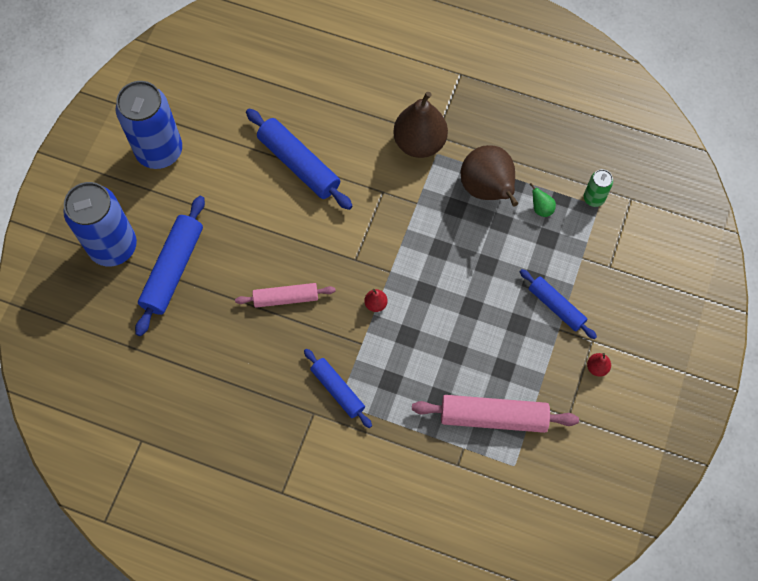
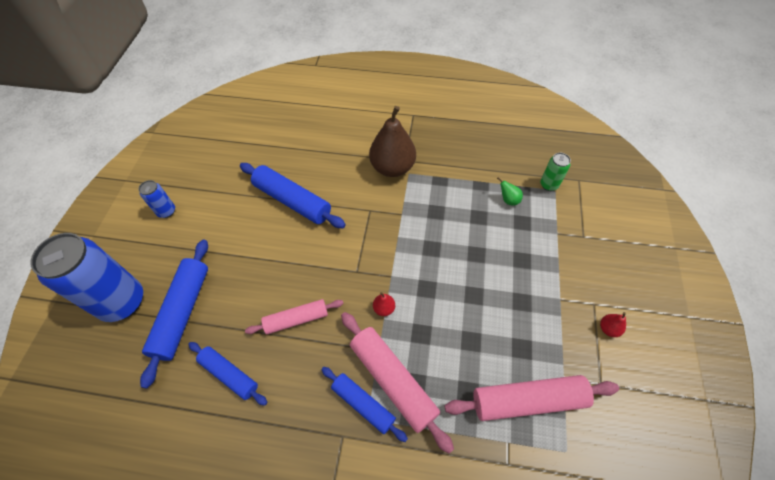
camera: 10 degrees left, 10 degrees down
blue can [116,81,182,169] -> blue can [139,180,175,218], size x0.45
brown pear [461,145,518,207] -> none
blue rolling pin [520,269,597,339] -> blue rolling pin moved to [188,342,267,406]
none -> pink rolling pin [341,312,454,454]

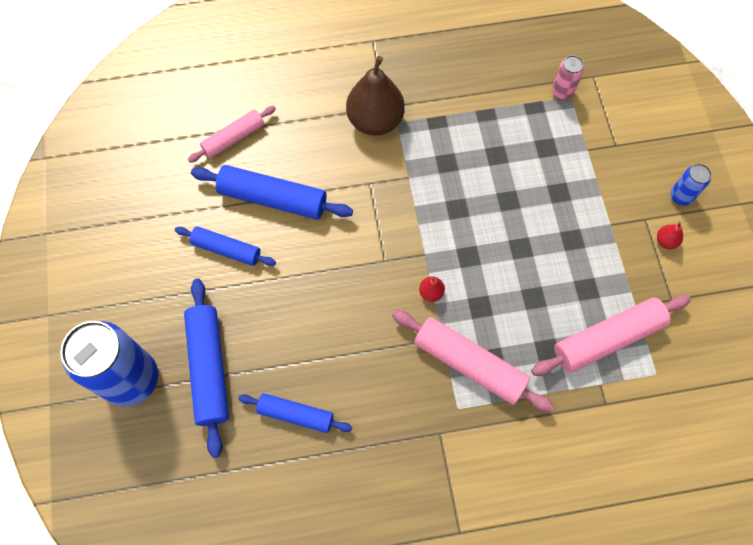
camera: 20 degrees left, 10 degrees up
blue can [139,180,175,218] -> blue can moved to [670,164,712,206]
pink rolling pin [245,299,343,334] -> pink rolling pin moved to [188,106,276,163]
blue rolling pin [321,367,408,442] -> blue rolling pin moved to [175,226,276,266]
green pear [497,177,523,206] -> none
green can [540,153,571,191] -> pink can [552,55,584,100]

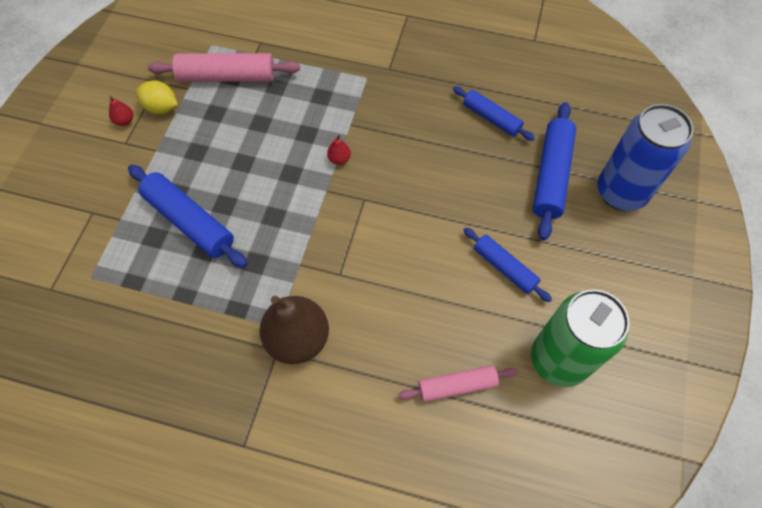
camera: 155 degrees left, 5 degrees down
blue rolling pin [191,165,353,219] -> blue rolling pin moved to [128,165,247,268]
pink rolling pin [392,310,554,413] -> none
pink can [552,55,584,100] -> none
blue can [670,164,712,206] -> none
none -> yellow lemon [136,80,178,114]
none -> green can [531,289,629,387]

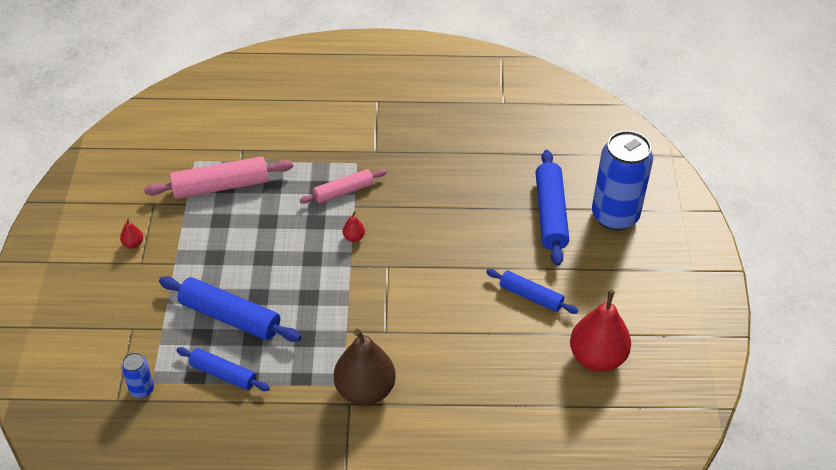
camera: 15 degrees left, 15 degrees down
yellow lemon [136,80,178,114] -> none
pink rolling pin [398,365,518,402] -> pink rolling pin moved to [300,169,387,203]
blue rolling pin [453,86,535,141] -> blue rolling pin moved to [176,347,270,391]
green can [531,289,629,387] -> red pear [570,290,631,372]
none -> blue can [121,352,154,398]

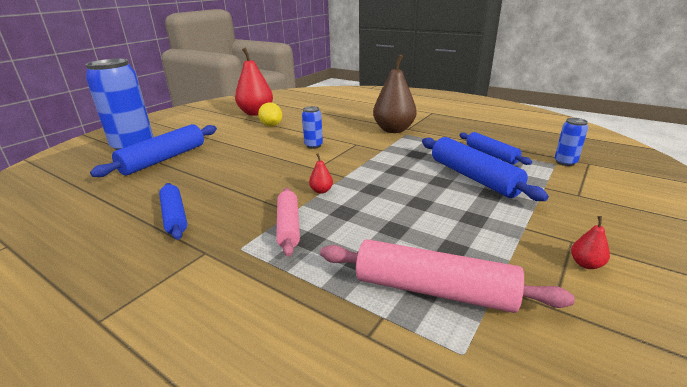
camera: 145 degrees left, 20 degrees down
pink rolling pin [300,169,387,203] -> pink rolling pin turned 75 degrees clockwise [276,188,300,257]
blue rolling pin [486,269,578,314] -> blue rolling pin moved to [159,183,187,240]
none -> yellow lemon [258,103,282,126]
none -> blue can [302,106,323,149]

